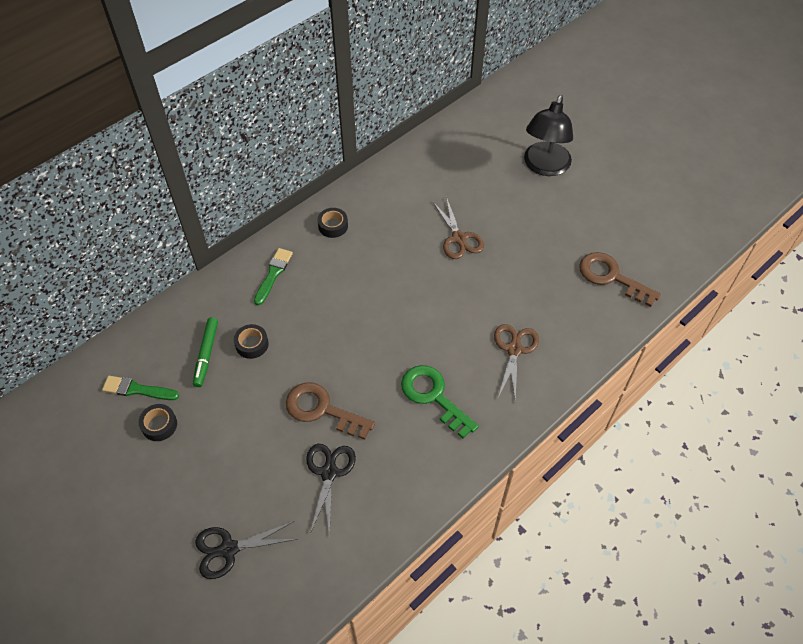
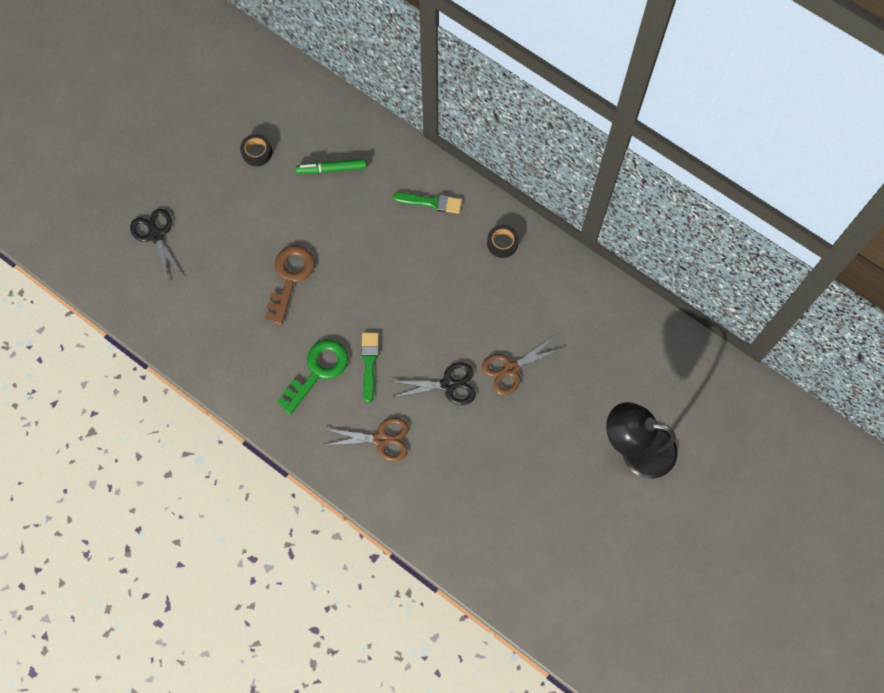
camera: 80 degrees right, 15 degrees up
green brush [102,376,179,400] -> green brush moved to [361,333,379,403]
black tape [234,324,269,359] -> none
black scissors [306,444,356,537] -> black scissors moved to [390,362,476,405]
brown key [579,252,661,307] -> none

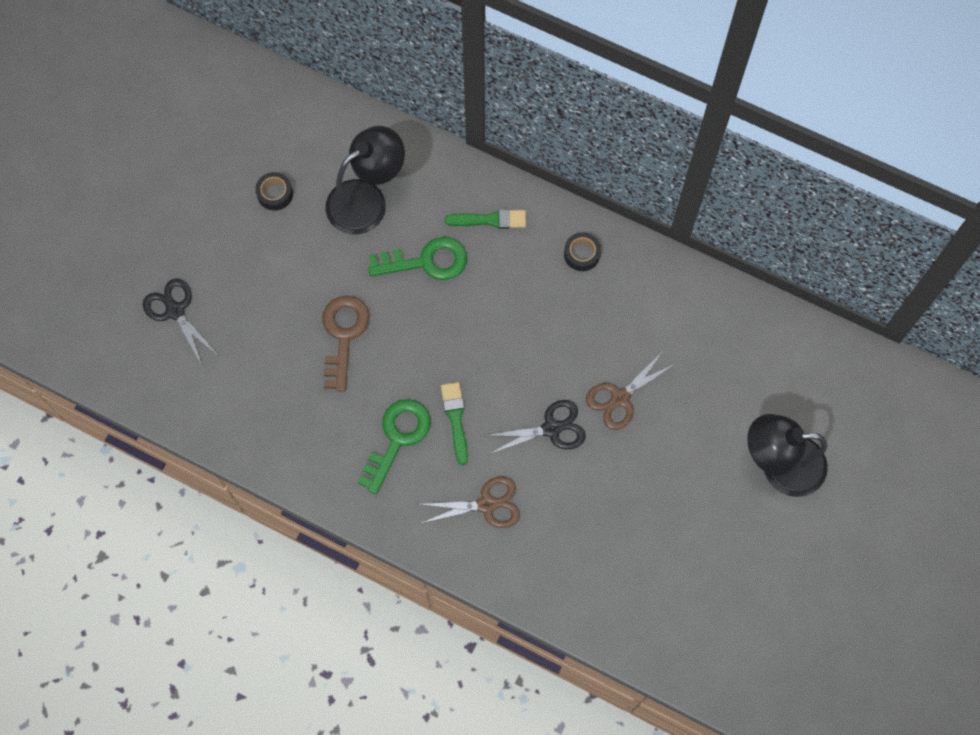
camera: 10 degrees left, 0 degrees up
green marker [296,159,367,174] -> black lamp [325,126,405,234]
none -> green key [368,237,467,280]

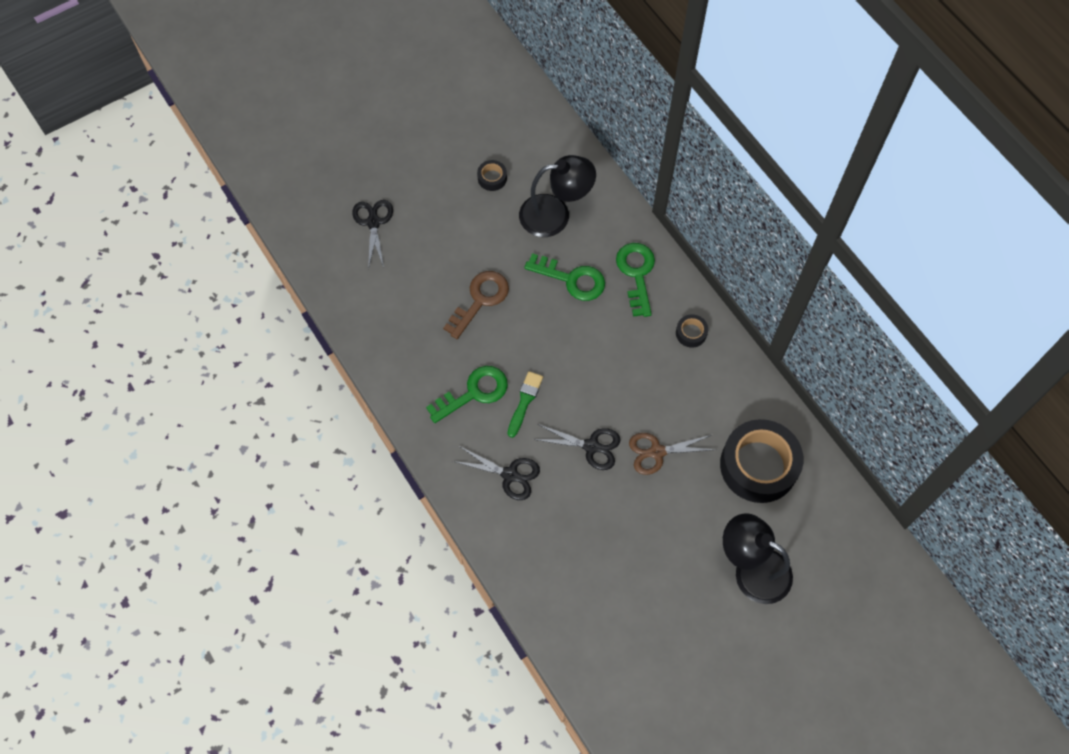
camera: 30 degrees right, 5 degrees down
brown scissors [418,476,520,528] -> black scissors [453,446,540,500]
green brush [445,209,526,229] -> green key [616,243,655,317]
none -> black tape [720,419,804,503]

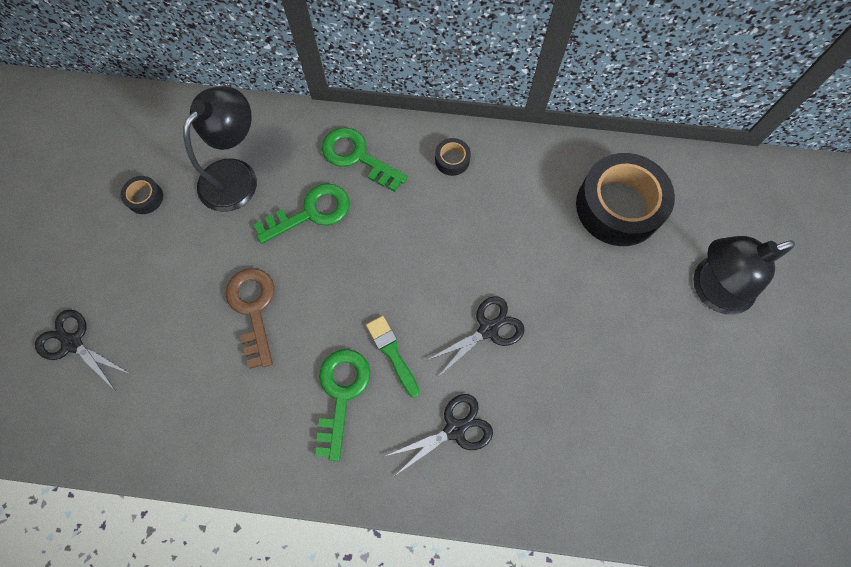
camera: 50 degrees left, 5 degrees up
brown scissors [629,433,716,475] -> none

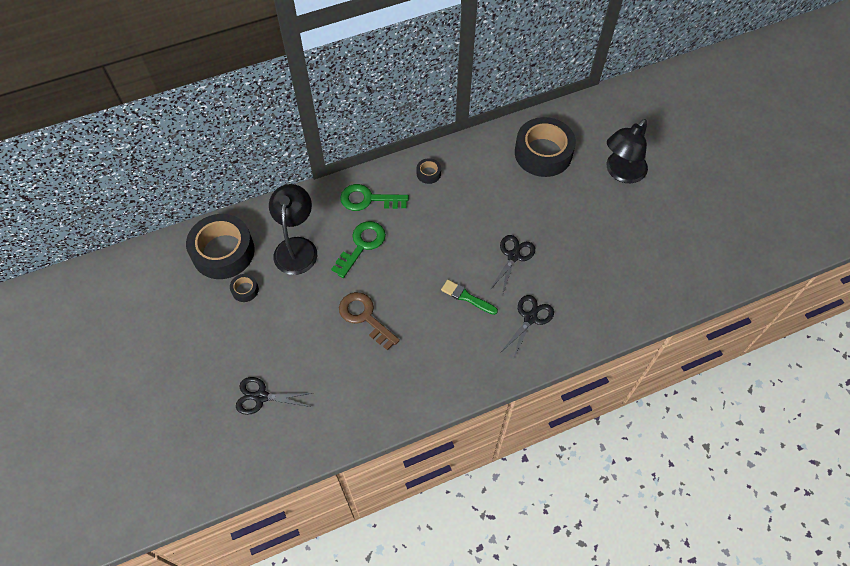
camera: 30 degrees left, 10 degrees down
green key [315,349,370,461] -> none
none -> black tape [186,214,255,279]

